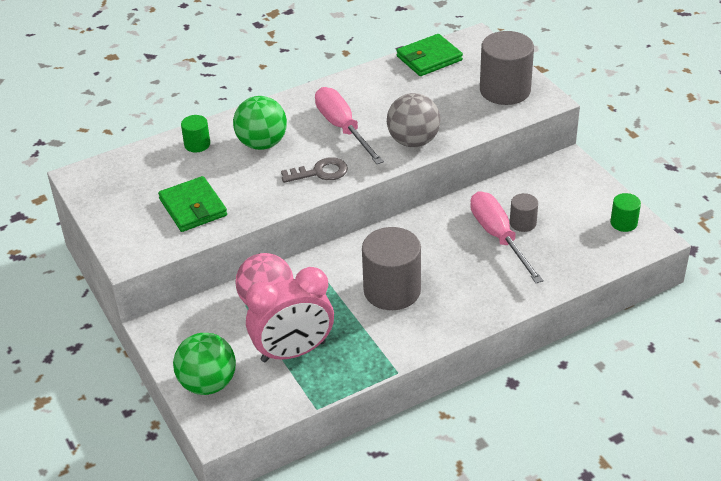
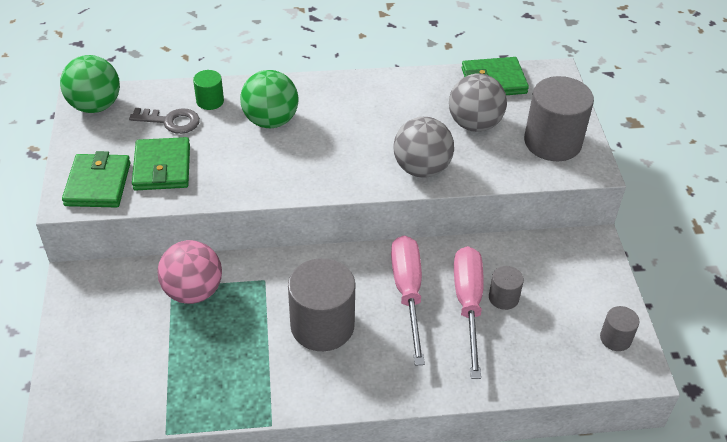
camera: 20 degrees right, 5 degrees up
green ball [173,333,236,395] -> green ball moved to [60,55,120,113]
pink clock [246,267,334,362] -> none
grey key [281,157,348,183] -> grey key moved to [129,108,200,134]
pink screwdriver [315,87,384,164] -> pink screwdriver moved to [391,236,425,366]
green cylinder [610,193,641,232] -> grey cylinder [600,306,639,351]
none -> green wallet [62,151,131,208]
none -> grey ball [449,73,507,132]

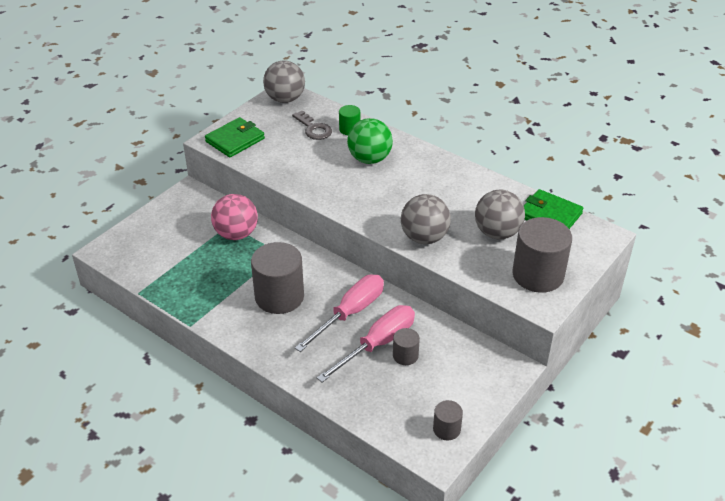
camera: 45 degrees right, 5 degrees down
green ball [60,55,120,113] -> grey ball [263,60,305,103]
green wallet [132,137,190,191] -> none

